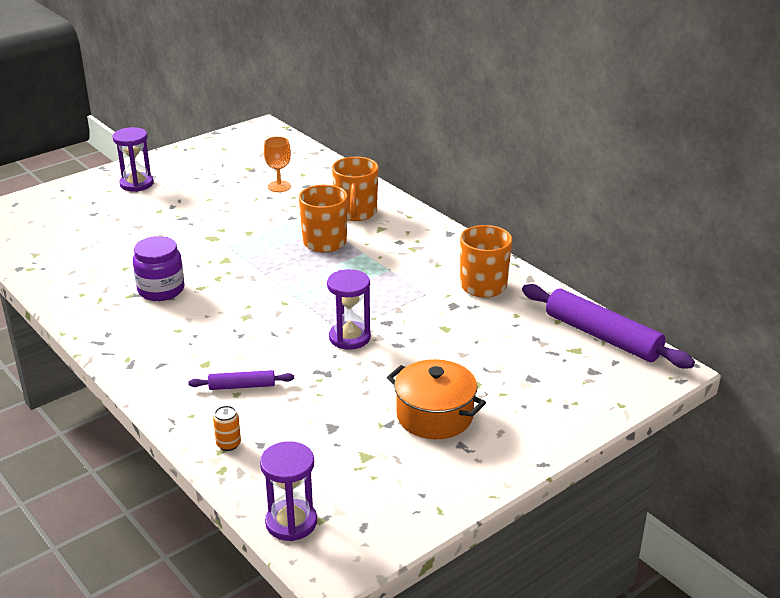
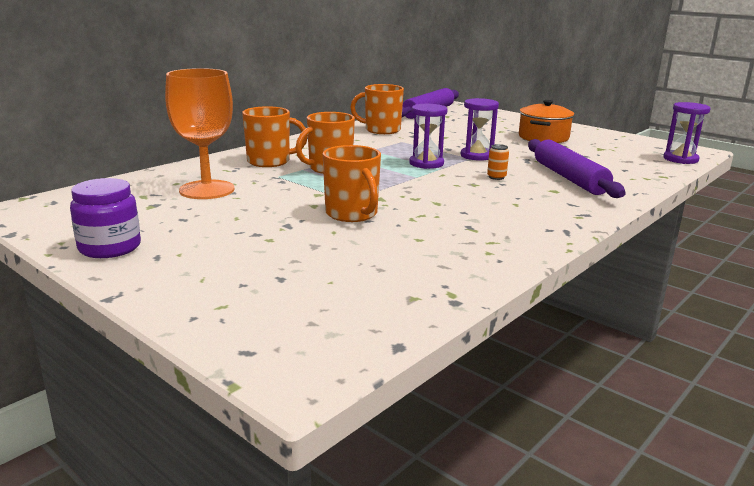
camera: 100 degrees left, 10 degrees down
purple hourglass [112,127,154,192] -> purple hourglass moved to [410,104,447,169]
purple jar [133,236,185,301] -> purple jar moved to [70,178,141,258]
purple rolling pin [188,370,294,390] -> purple rolling pin [528,139,626,198], size x2.01
orange can [213,406,241,451] -> orange can moved to [487,144,509,180]
orange goblet [264,137,291,192] -> orange goblet [165,68,235,199], size x1.95
none -> orange mug [323,145,381,222]

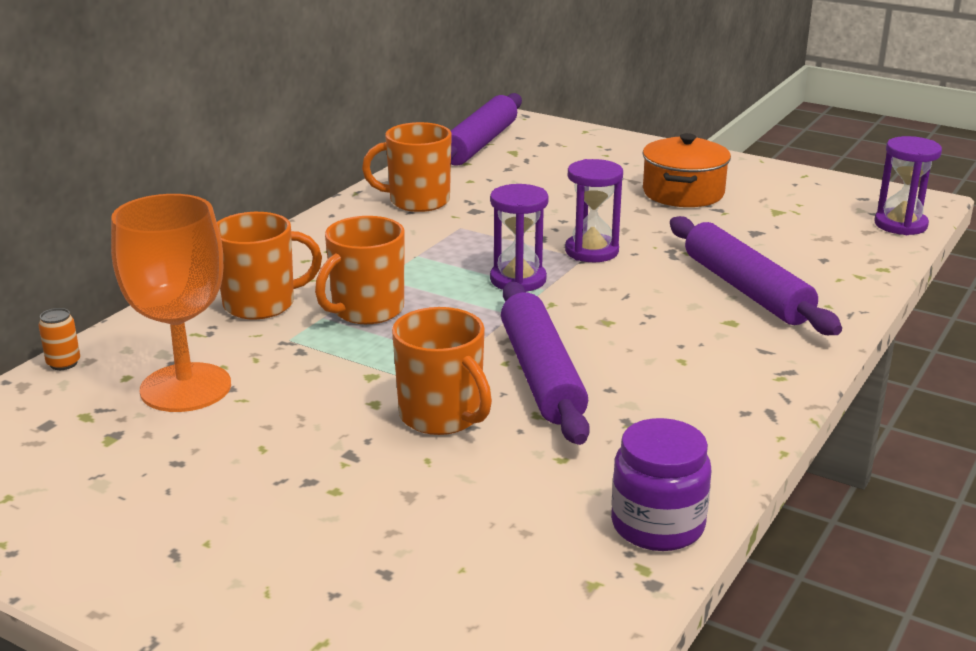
camera: 10 degrees left, 5 degrees up
purple jar [70,178,141,258] -> purple jar moved to [611,418,711,551]
orange can [487,144,509,180] -> orange can moved to [39,308,80,370]
none -> purple rolling pin [501,282,590,445]

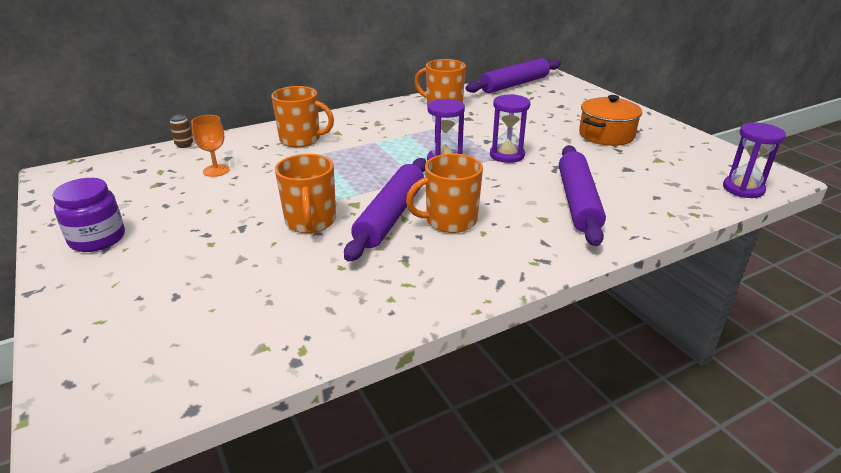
camera: 30 degrees right, 5 degrees up
orange can [39,308,80,370] -> brown can [170,114,193,148]
orange goblet [111,194,231,412] -> orange goblet [191,115,230,177], size x0.51
orange mug [315,216,405,324] -> orange mug moved to [406,153,483,233]
purple jar [611,418,711,551] -> purple jar moved to [52,178,125,252]

